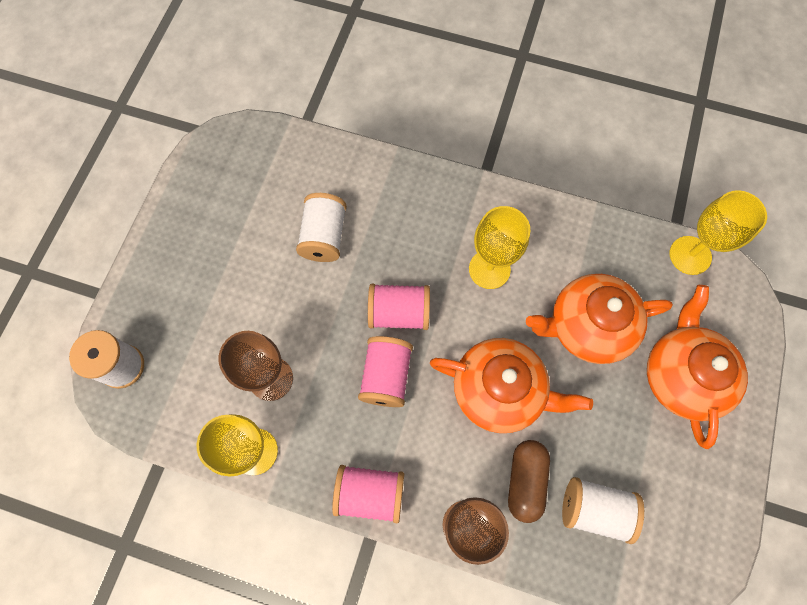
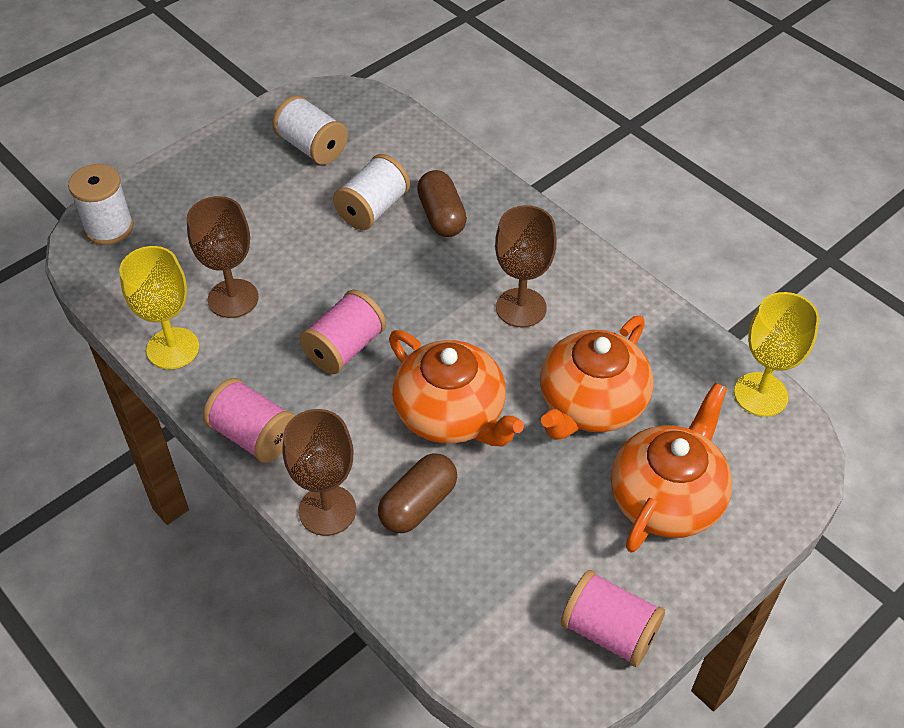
camera: 30 degrees right, 20 degrees down
pink spool [368,284,430,330] -> pink spool moved to [561,570,665,667]
yellow goblet [469,206,530,289] -> brown goblet [495,205,557,327]
orange teapot [526,274,673,364] -> orange teapot turned 75 degrees counterclockwise [540,316,654,440]
white spool [562,477,644,544] -> white spool moved to [273,95,348,165]
none -> brown capsule [417,170,467,237]

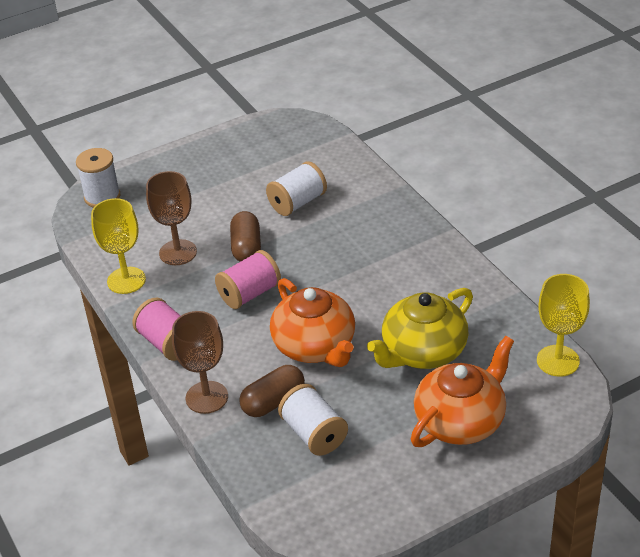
camera: 15 degrees right, 10 degrees down
white spool [273,95,348,165] -> white spool moved to [278,384,348,456]
brown capsule [417,170,467,237] -> brown capsule moved to [230,211,261,261]
brown goblet [495,205,557,327] -> none
orange teapot [540,316,654,440] -> yellow teapot [367,288,473,369]
pink spool [561,570,665,667] -> none

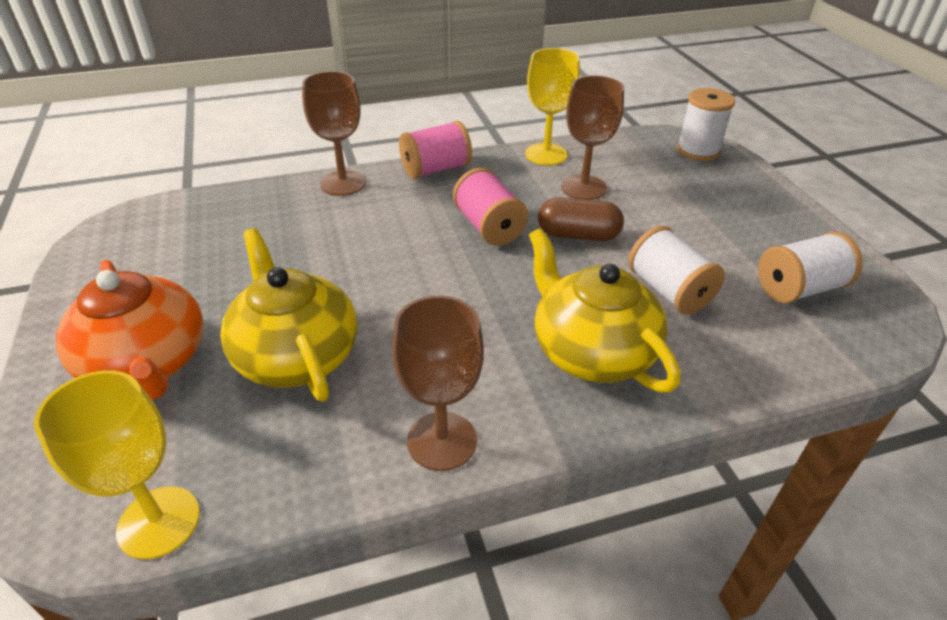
camera: 100 degrees right, 0 degrees up
brown capsule [239,365,305,417] -> none
orange teapot [270,278,355,367] -> none
white spool [278,384,348,456] -> white spool moved to [758,232,863,303]
none -> brown goblet [392,296,484,471]
none -> yellow teapot [529,228,680,393]

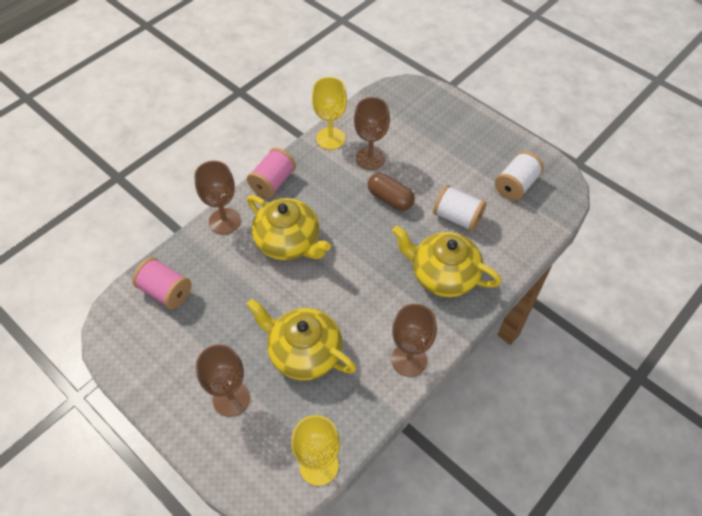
camera: 30 degrees left, 15 degrees up
orange teapot [56,260,204,400] -> brown goblet [196,344,250,417]
pink spool [453,168,528,246] -> pink spool moved to [132,257,191,309]
brown capsule [538,197,624,241] -> brown capsule turned 60 degrees clockwise [368,173,415,211]
white spool [677,88,735,161] -> none
none -> yellow teapot [247,195,331,260]

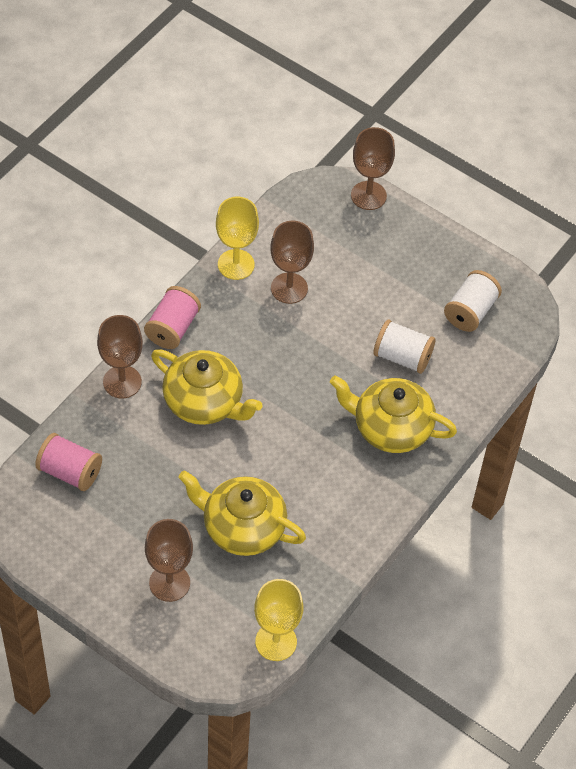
camera: 10 degrees left, 0 degrees up
brown capsule [368,173,415,211] -> none
brown goblet [391,304,437,377] -> brown goblet moved to [351,127,395,210]

